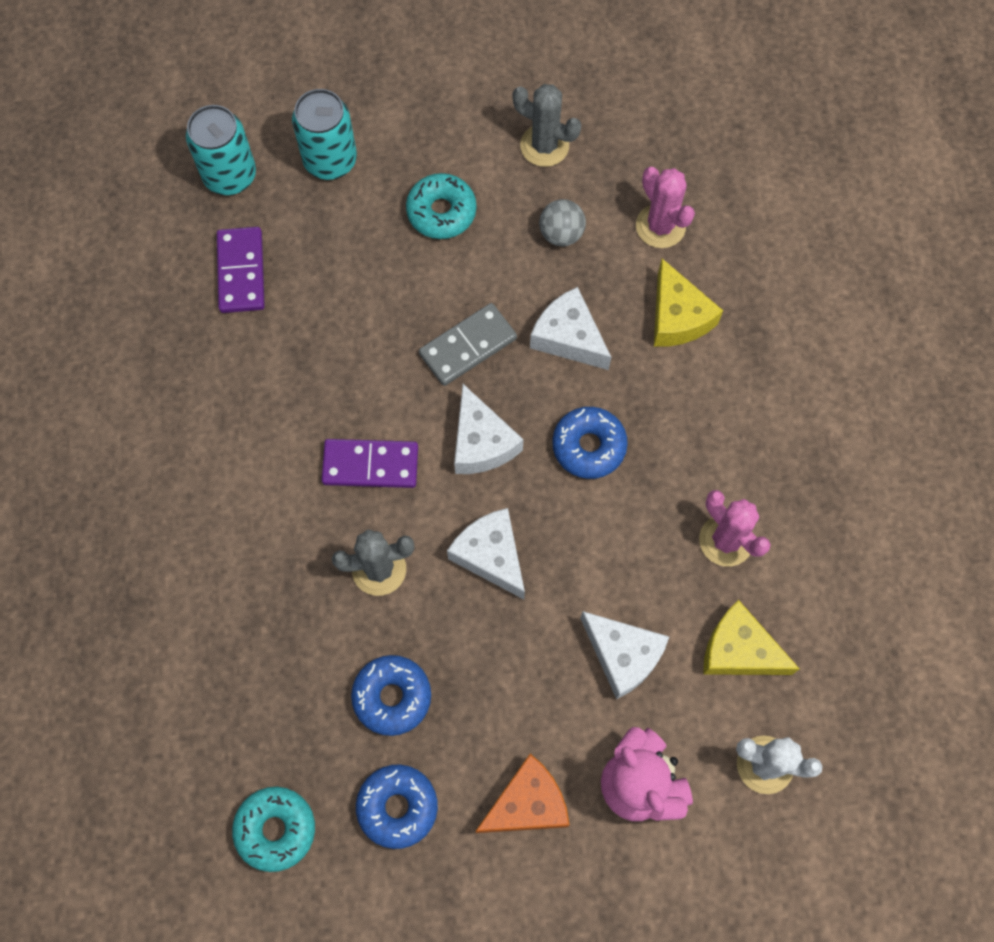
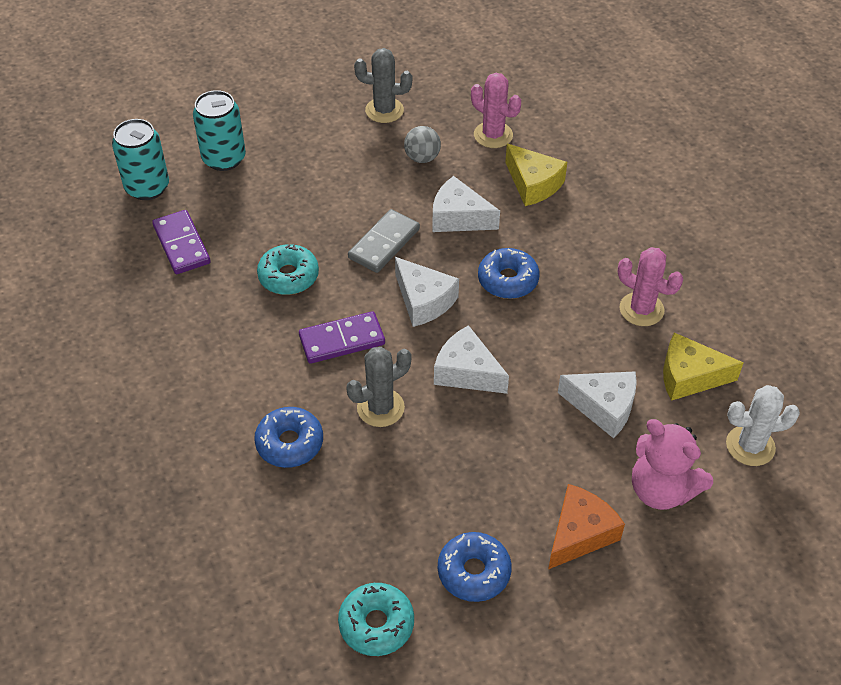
camera: 20 degrees left, 20 degrees down
blue donut [351,655,431,736] -> blue donut moved to [254,407,323,468]
turquoise donut [406,173,476,239] -> turquoise donut moved to [257,244,319,295]

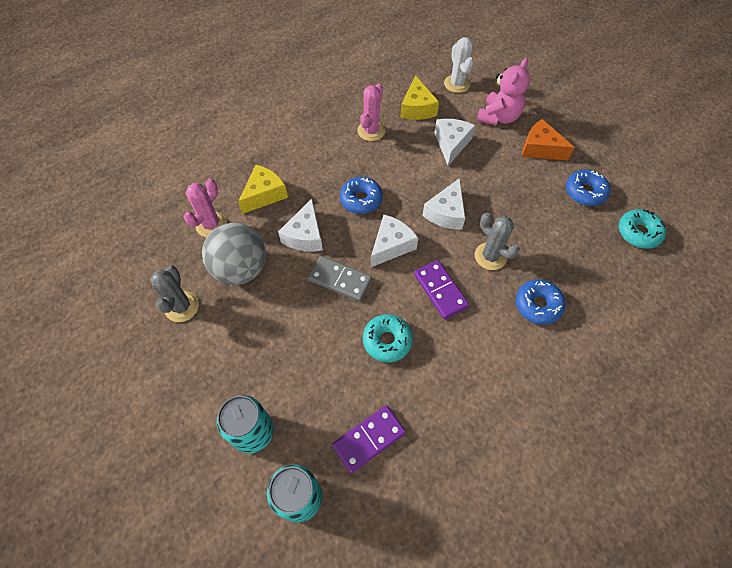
camera: 100 degrees left, 10 degrees up
grey ball [404,126,441,163] -> grey ball [202,223,266,285], size x1.97

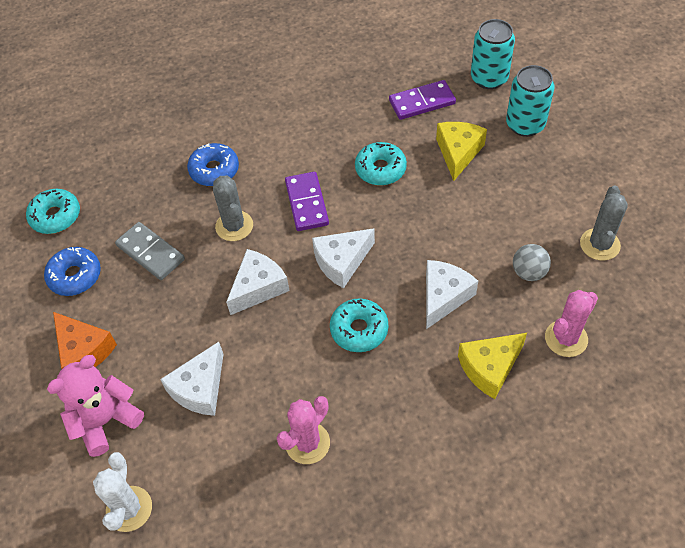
camera: 160 degrees left, 5 degrees down
grey ball [202,223,266,285] -> grey ball [513,244,551,281], size x0.51
grey domino [308,256,372,302] -> grey domino moved to [115,222,185,280]
blue donut [340,177,383,214] -> turquoise donut [330,298,388,352]
yellow cheese [400,75,439,120] -> yellow cheese moved to [436,122,487,181]

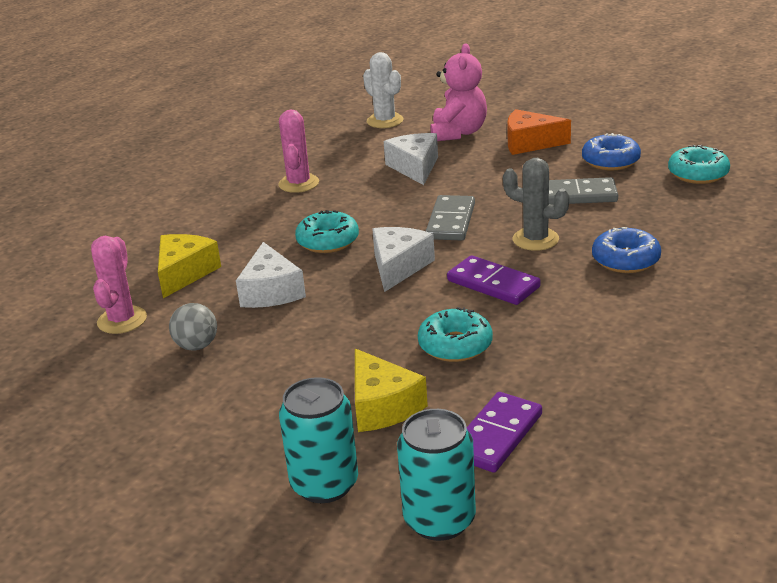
camera: 140 degrees right, 25 degrees down
white cheese [226,249,290,315] -> grey domino [426,195,475,241]
grey cactus [580,185,628,261] -> none

